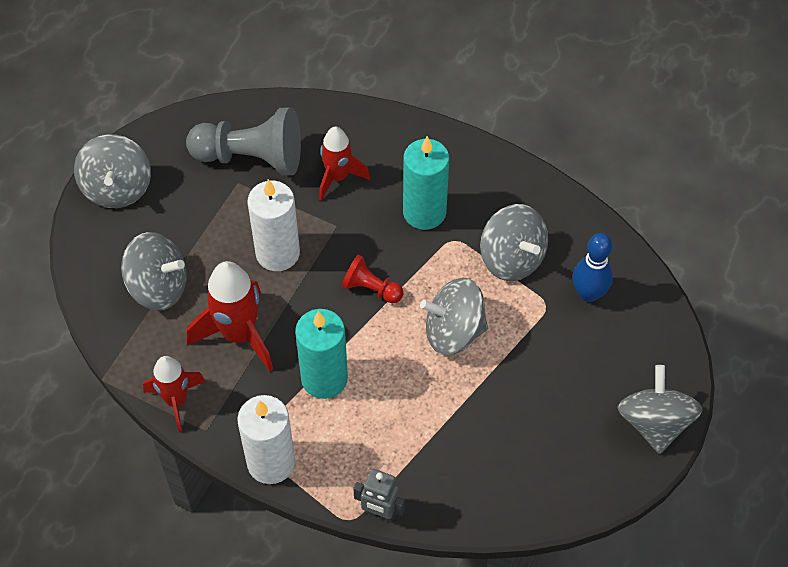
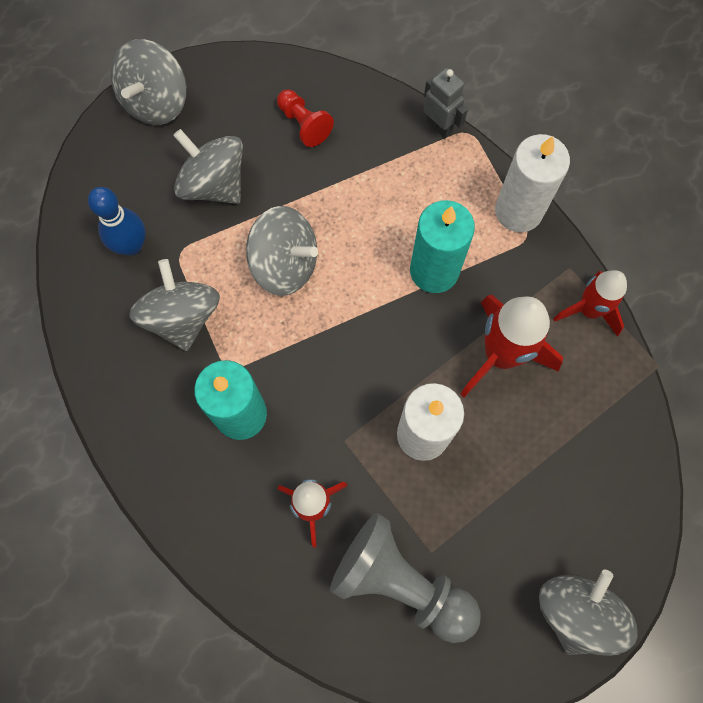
camera: 155 degrees left, 15 degrees up
grey spinning top [121,232,187,310] -> grey spinning top moved to [173,129,243,204]
red pawn [342,255,403,303] -> red pawn moved to [277,90,334,147]

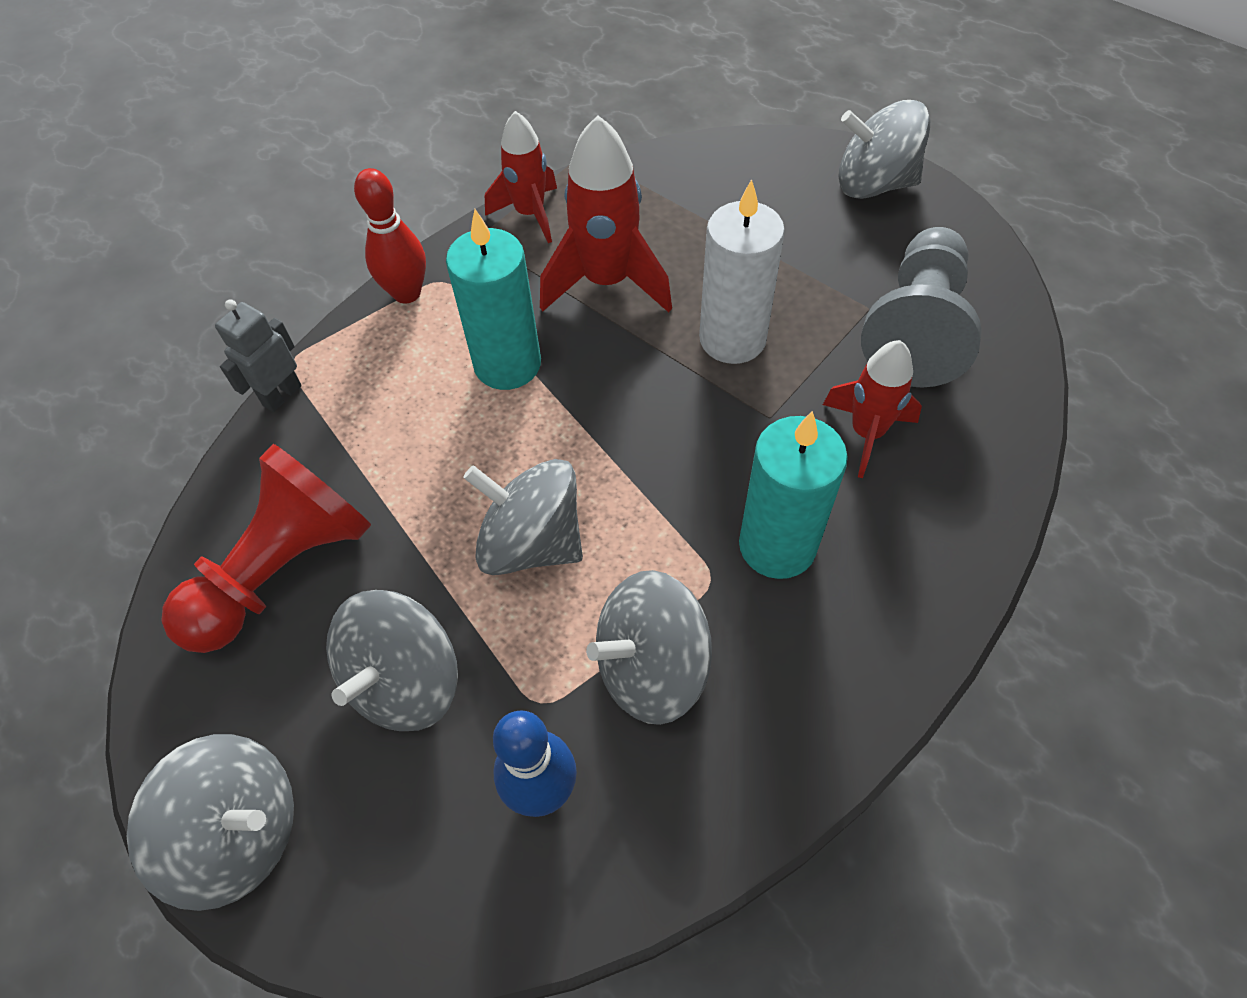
camera: 100 degrees left, 15 degrees down
grey spinning top [246,206,318,296] -> grey spinning top turned 75 degrees counterclockwise [463,459,583,575]
red pawn [277,90,334,147] -> red pawn [161,444,371,653], size x1.94
white candle [495,134,570,232] -> red bowling pin [354,168,426,304]

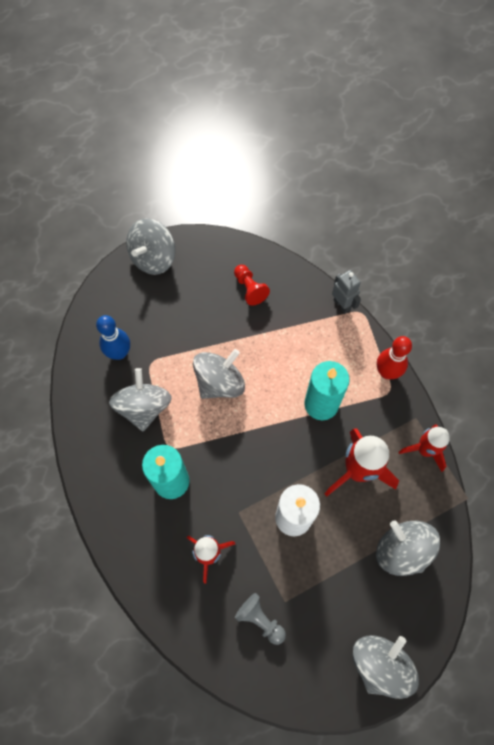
camera: 110 degrees right, 10 degrees up
red pawn [161,444,371,653] -> red pawn [234,265,270,306], size x0.51
grey spinning top [326,590,458,731] -> grey spinning top moved to [376,520,440,576]
grey pawn [861,227,982,388] -> grey pawn [235,593,286,645], size x0.51

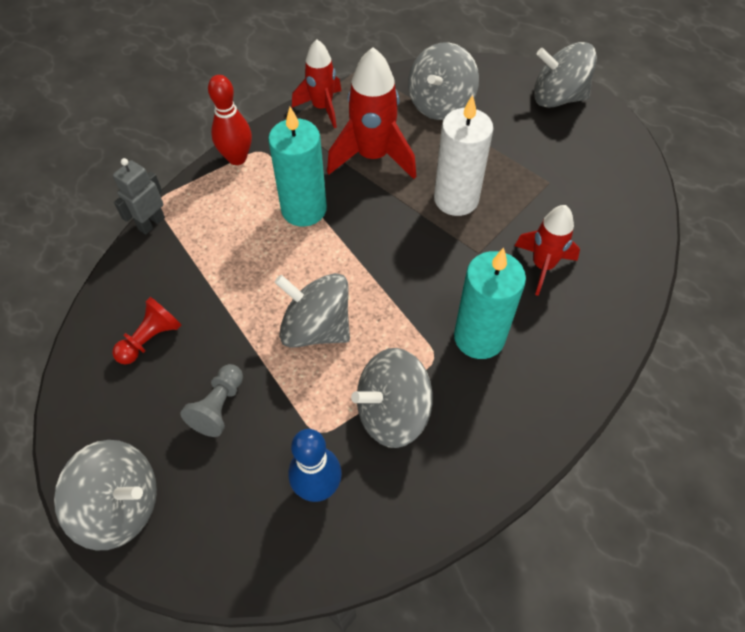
camera: 110 degrees left, 10 degrees down
grey pawn [235,593,286,645] -> grey pawn moved to [180,364,243,437]

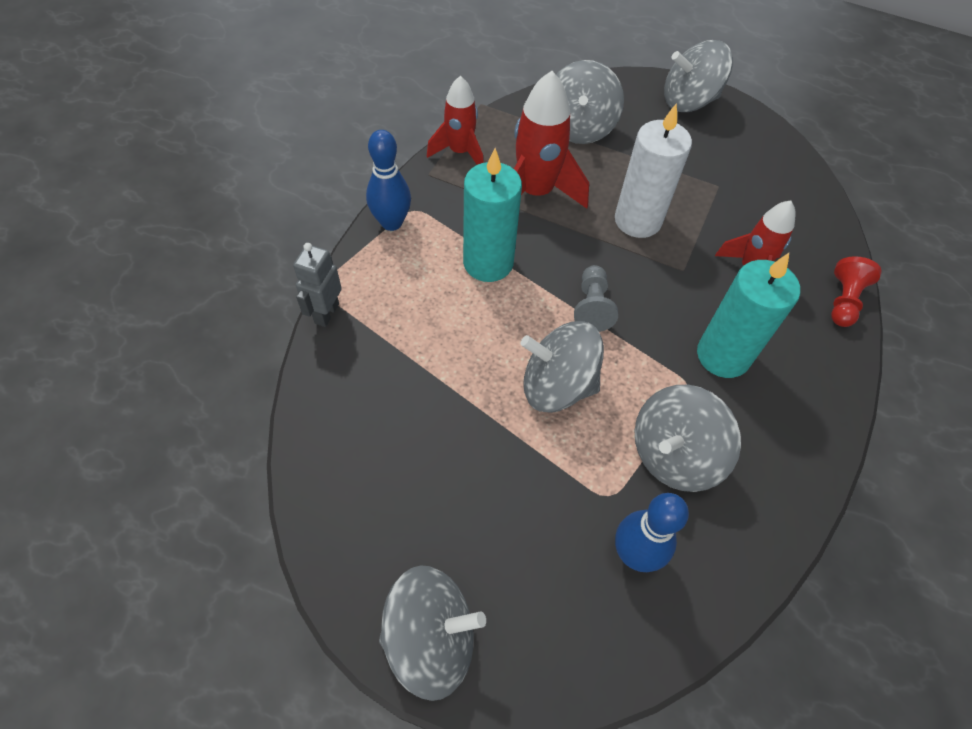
camera: 20 degrees left, 0 degrees up
red pawn [112,297,182,365] -> red pawn moved to [831,256,882,327]
grey pawn [180,364,243,437] -> grey pawn moved to [574,265,618,332]
red bowling pin [208,75,252,165] -> blue bowling pin [366,130,411,231]

